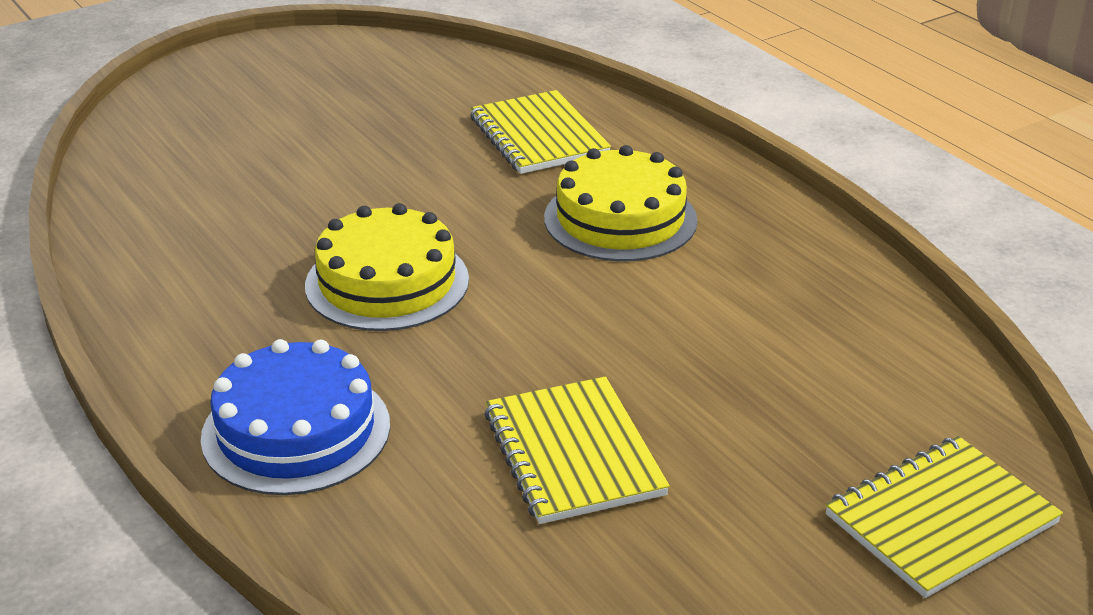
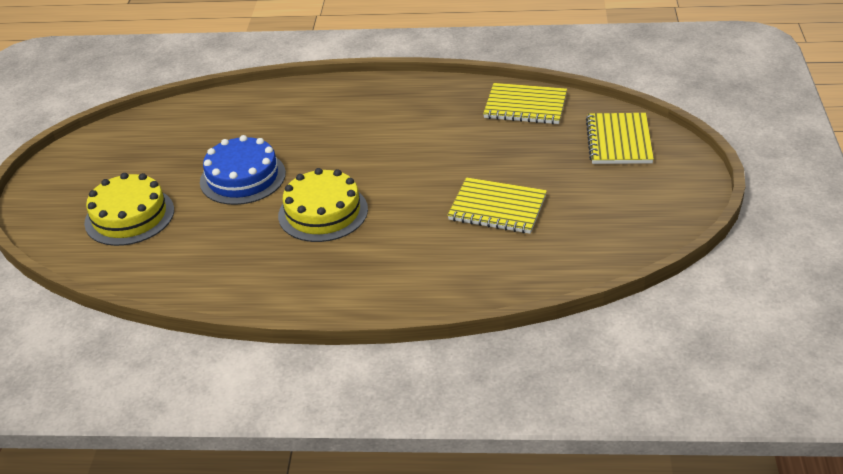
camera: 50 degrees left, 5 degrees up
blue cake [201,339,390,495] -> blue cake moved to [200,135,286,205]
yellow notebook [470,90,611,174] -> yellow notebook moved to [483,83,567,124]
yellow cake [544,145,698,261] -> yellow cake moved to [84,173,174,246]

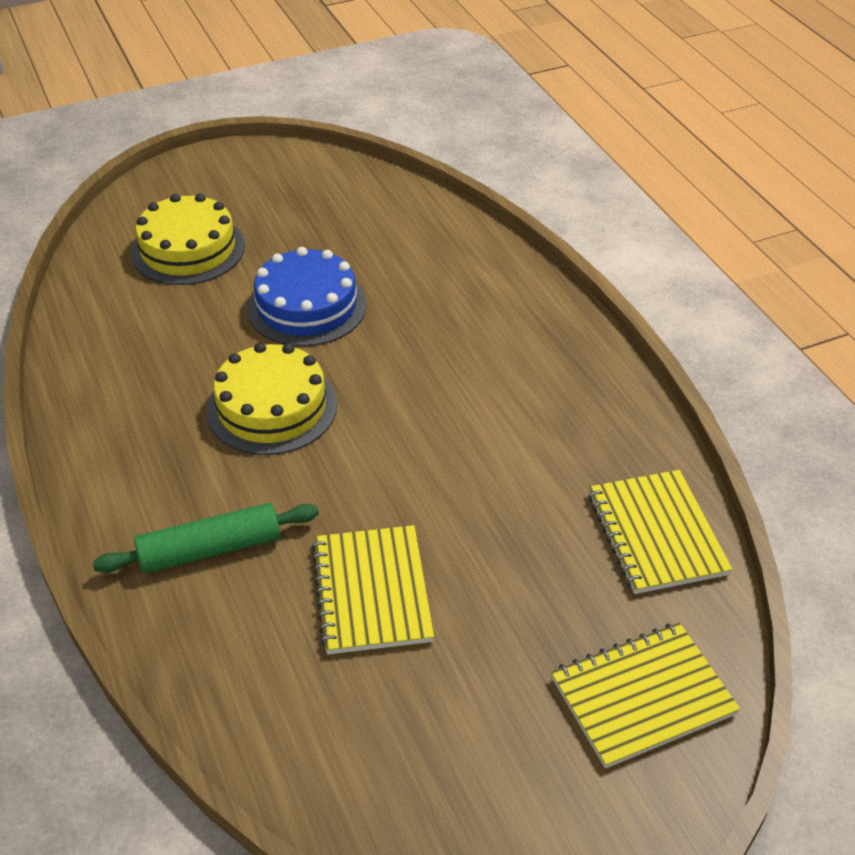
camera: 60 degrees right, 5 degrees up
none -> green rolling pin [92,503,319,573]

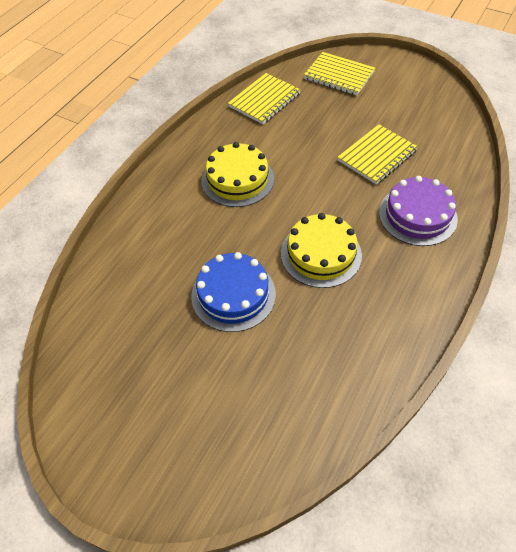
camera: 125 degrees left, 10 degrees up
green rolling pin [92,503,319,573] -> purple cake [379,176,458,246]
yellow cake [131,193,245,285] -> yellow cake moved to [201,142,274,207]

